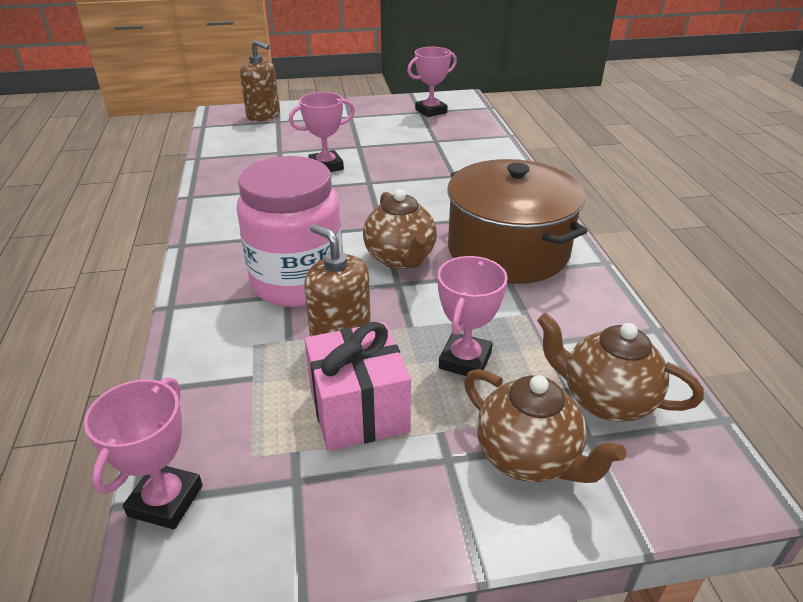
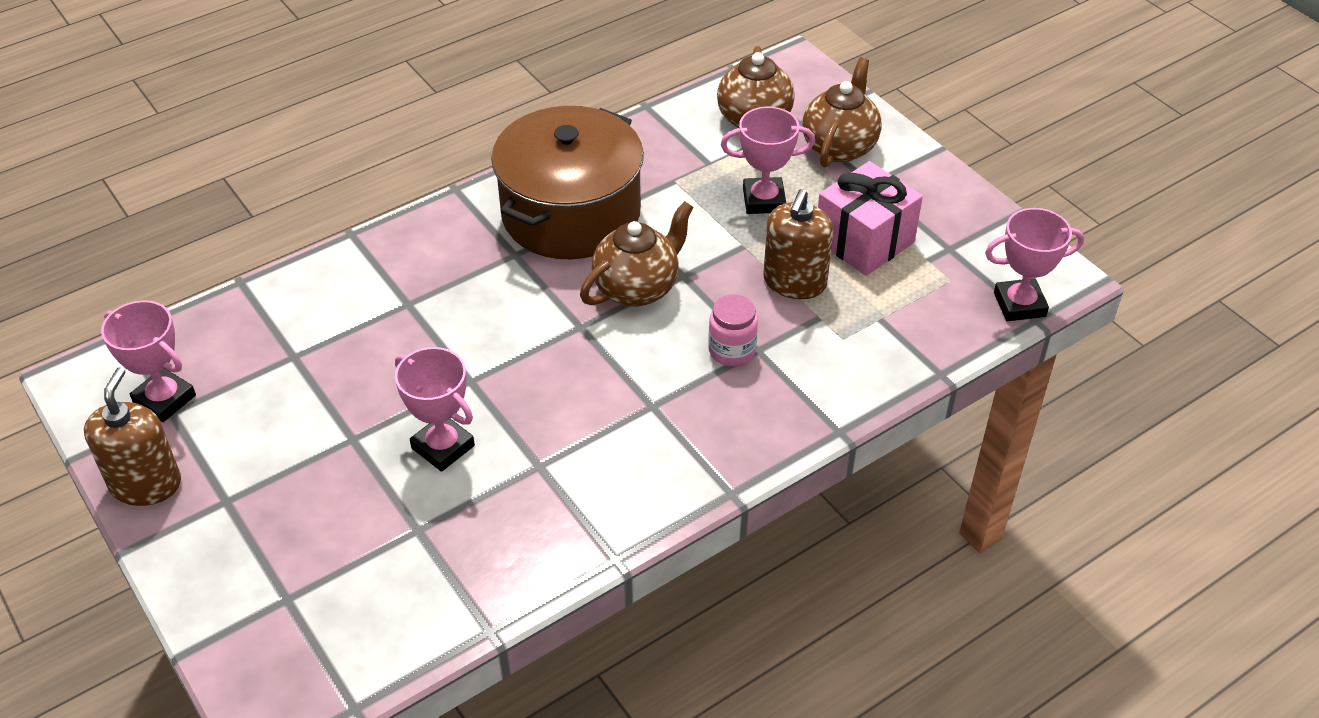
camera: 115 degrees left, 10 degrees up
pink jar [236,156,343,307] -> pink jar [708,294,758,366], size x0.44
brown soap dispenser [240,40,280,122] -> brown soap dispenser moved to [84,367,181,506]

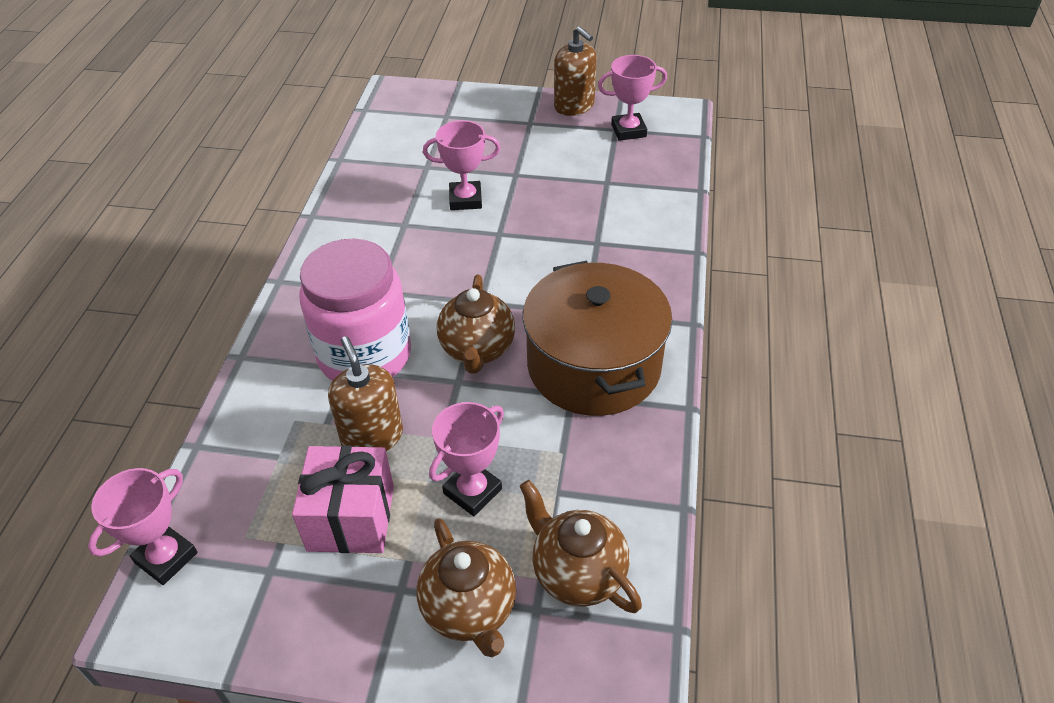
camera: 135 degrees right, 0 degrees up
pink jar [708,294,758,366] -> pink jar [299,239,411,381], size x2.30

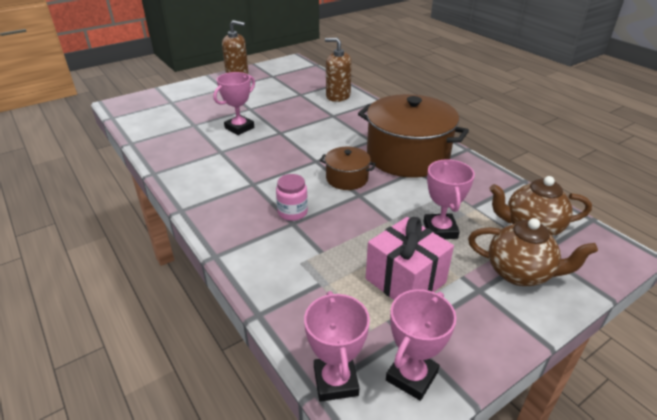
camera: 45 degrees left, 10 degrees down
pink jar [299,239,411,381] -> pink jar [276,174,308,221], size x0.44
brown soap dispenser [328,336,403,451] -> brown soap dispenser moved to [325,38,352,102]
brown teapot [437,275,515,374] -> brown pot [320,147,376,190]
pink trophy [598,55,667,141] -> pink trophy moved to [386,289,456,401]

